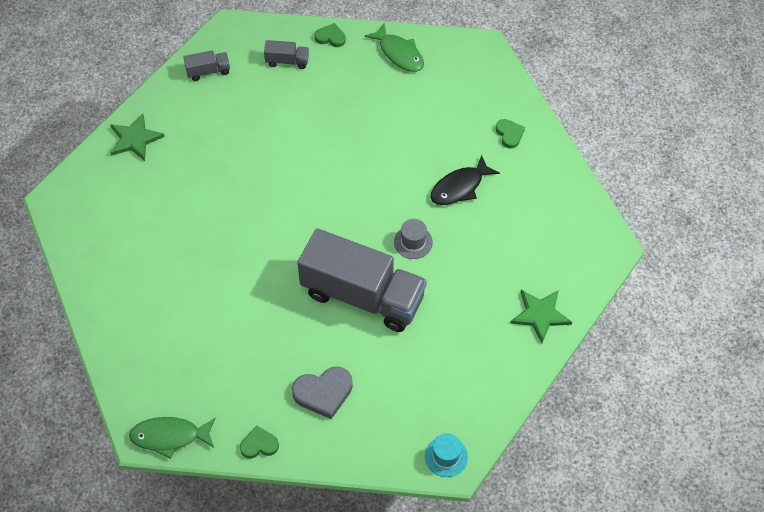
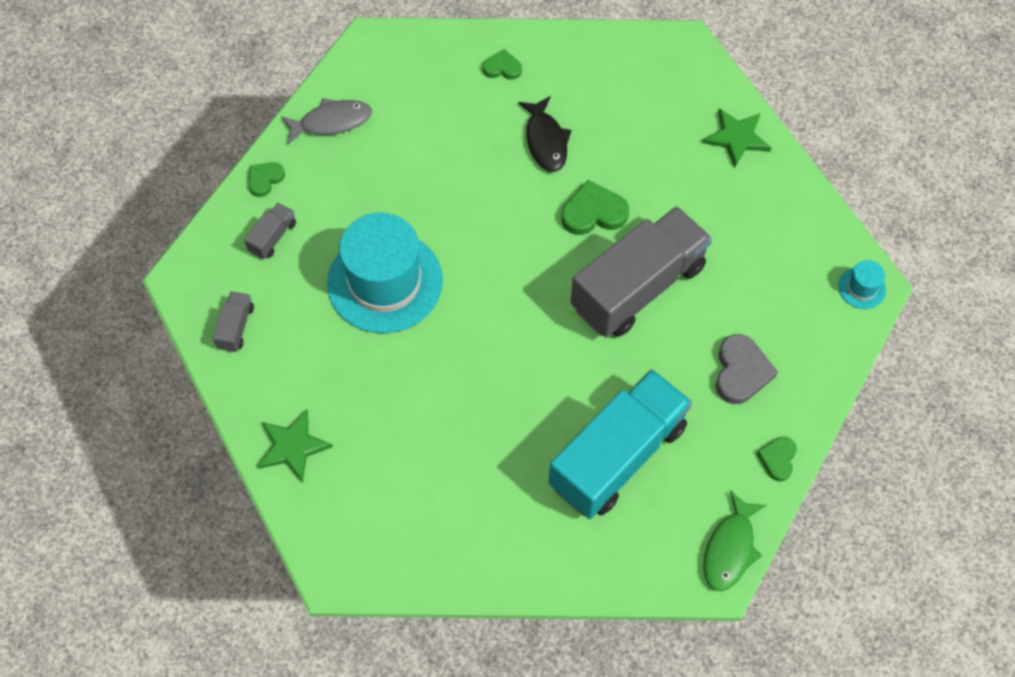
camera: 65 degrees left, 5 degrees up
green fish [364,24,424,72] -> grey fish [281,98,372,144]
grey hat [394,219,433,259] -> green heart [561,180,629,235]
none -> turquoise hat [327,212,443,334]
none -> turquoise truck [549,369,692,519]

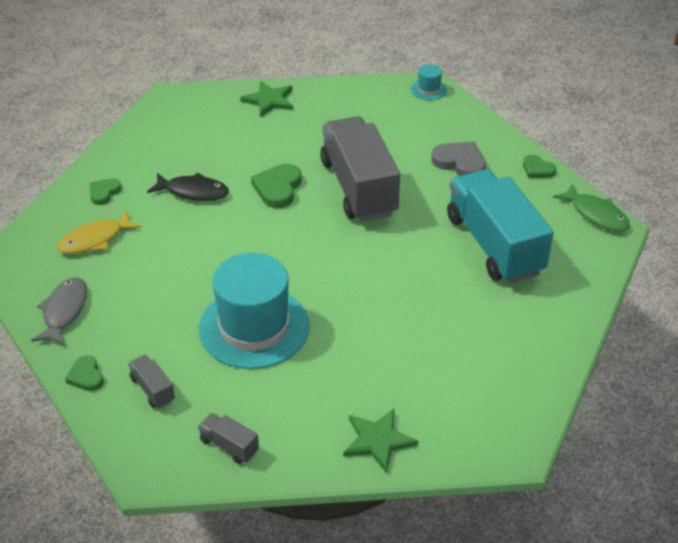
camera: 65 degrees left, 20 degrees down
none -> yellow fish [57,210,142,254]

